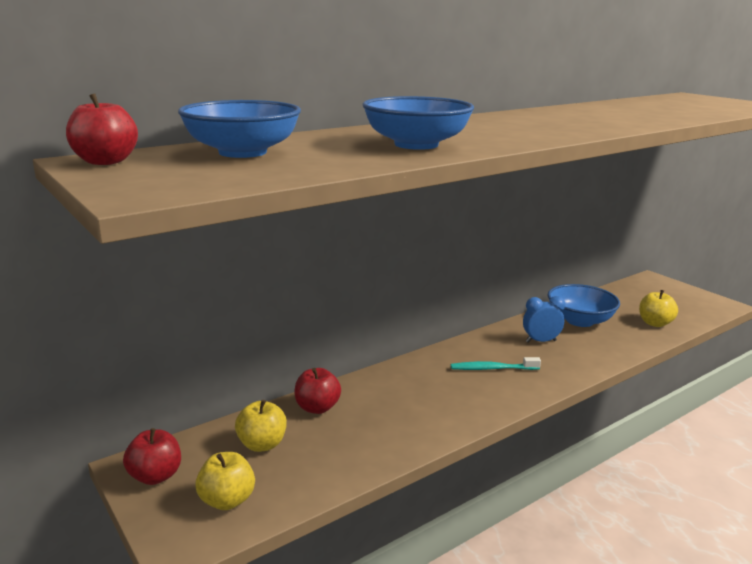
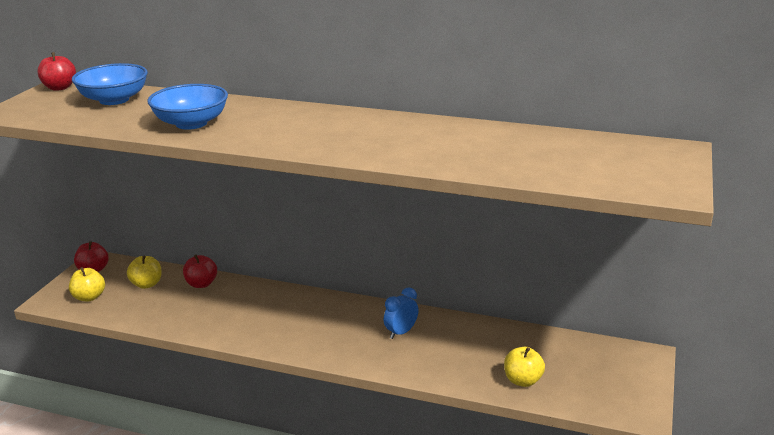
camera: 55 degrees right, 5 degrees up
turquoise toothbrush [451,357,541,370] -> none
blue clock [523,296,565,343] -> blue clock turned 90 degrees counterclockwise [384,287,419,339]
blue bowl [548,284,620,327] -> none

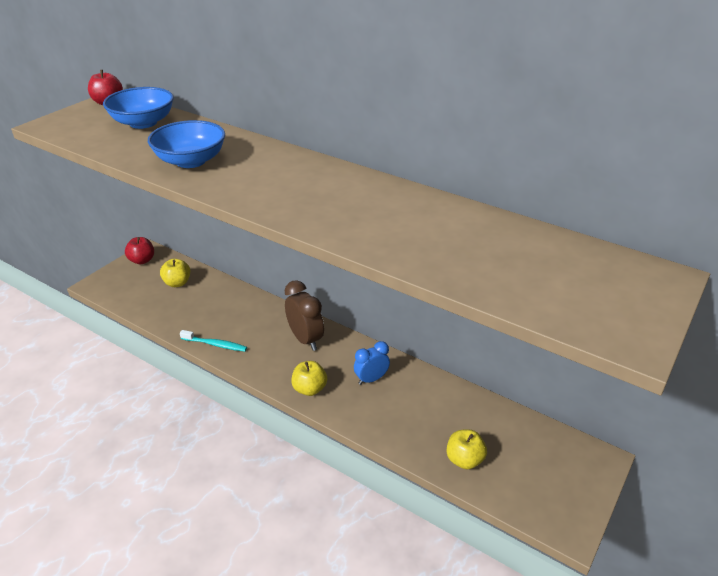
camera: 15 degrees right, 10 degrees up
yellow apple [69,267,105,301] -> yellow apple moved to [291,361,327,396]
red apple [183,255,217,288] -> none
none -> turquoise toothbrush [180,330,247,352]
none -> brown clock [285,280,324,351]

